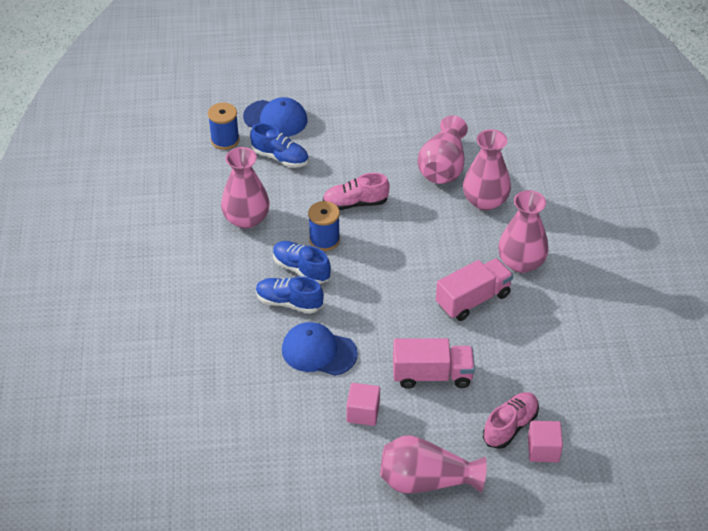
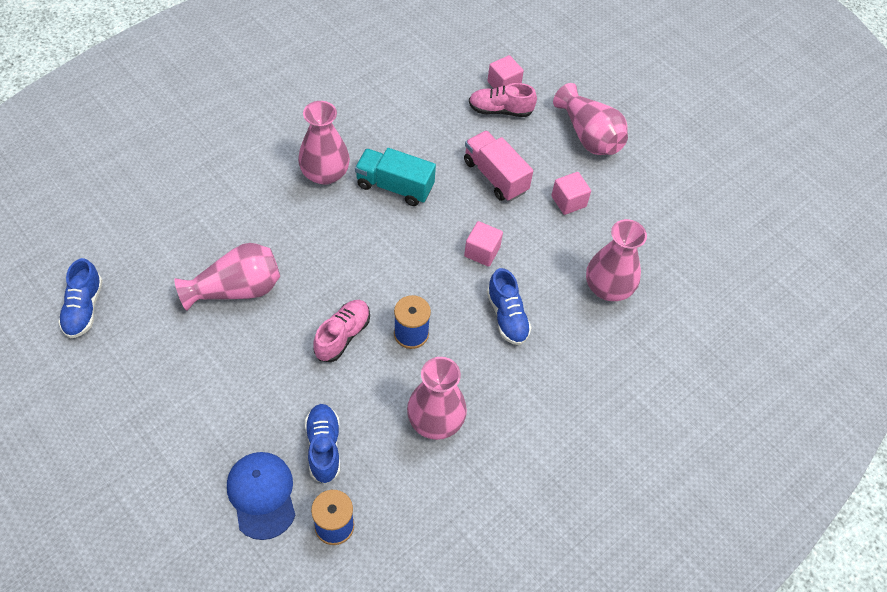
camera: 130 degrees left, 10 degrees up
blue shoe [273,241,331,284] -> blue shoe moved to [58,258,103,338]
blue cap [282,322,358,376] -> none
pink shoe [323,173,390,210] -> pink shoe turned 105 degrees counterclockwise [313,300,370,362]
pink truck [436,258,513,321] -> turquoise truck [355,148,436,206]
pink vase [463,129,511,211] -> pink vase moved to [586,219,647,301]
none -> pink cube [464,221,503,267]

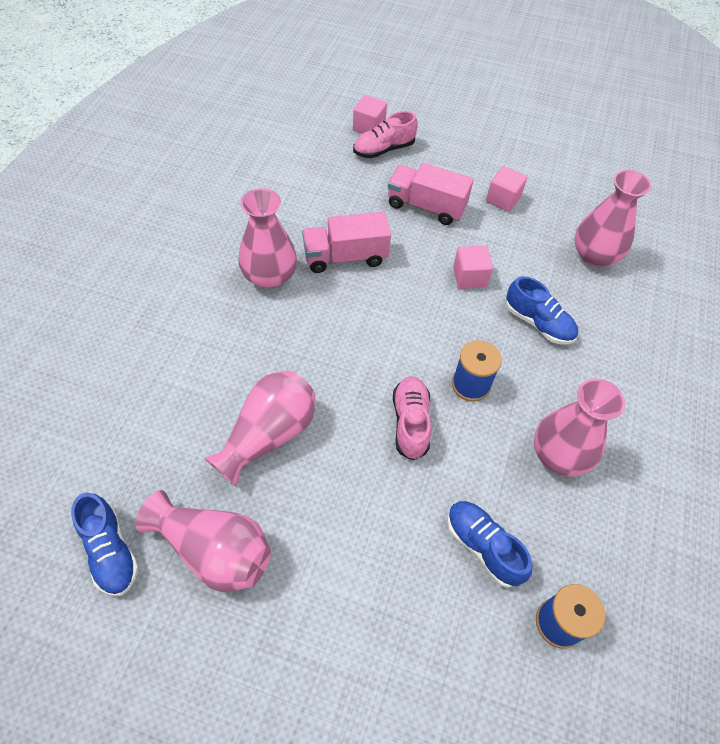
camera: 30 degrees left, 0 degrees up
blue cap [227,452,296,540] -> none
turquoise truck [355,148,436,206] -> pink truck [302,212,391,273]
pink vase [553,83,628,155] -> pink vase moved to [136,490,271,592]

